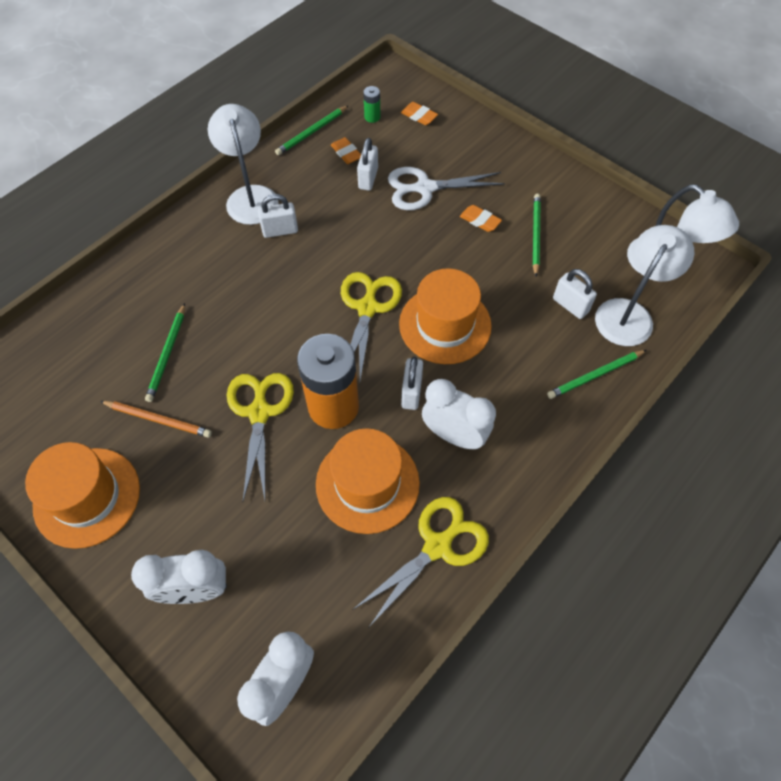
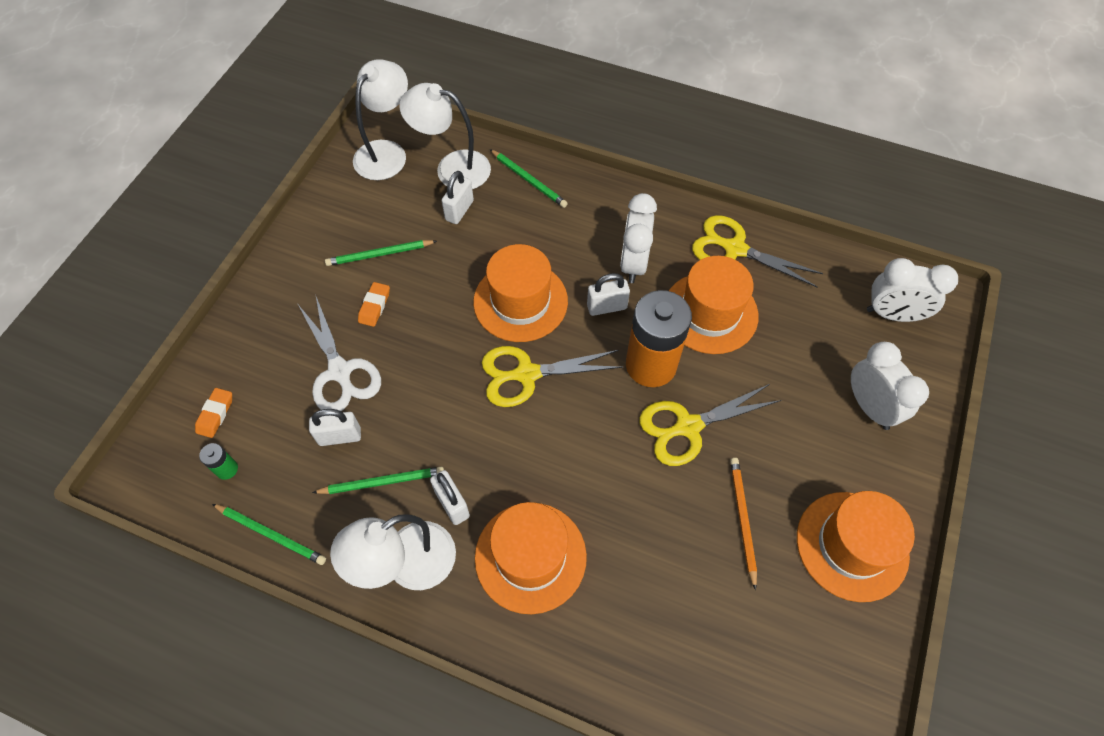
camera: 110 degrees left, 0 degrees up
green pencil [145,303,185,402] -> green pencil moved to [312,467,444,494]
orange eraser [331,137,361,164] -> none
none -> orange hat [475,502,587,614]

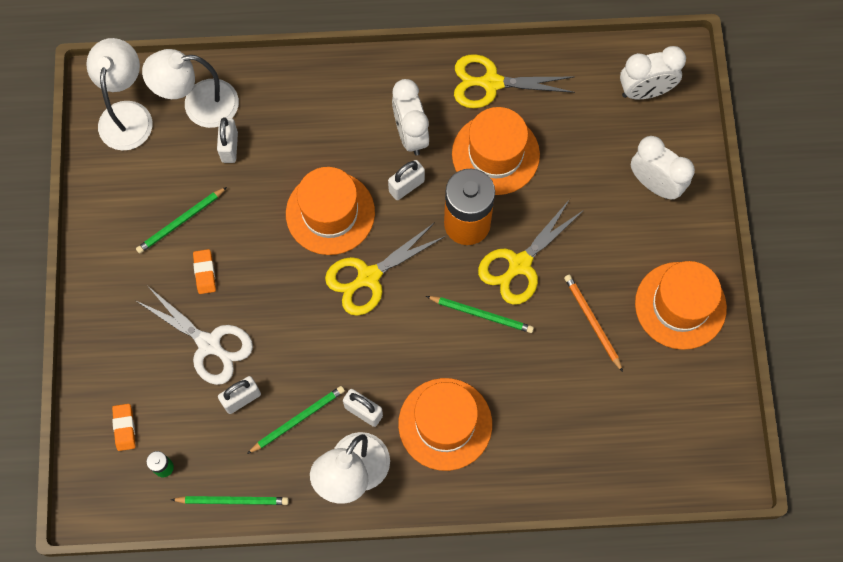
camera: 25 degrees left, 10 degrees up
green pencil [490,149,568,208] -> green pencil moved to [426,296,534,333]

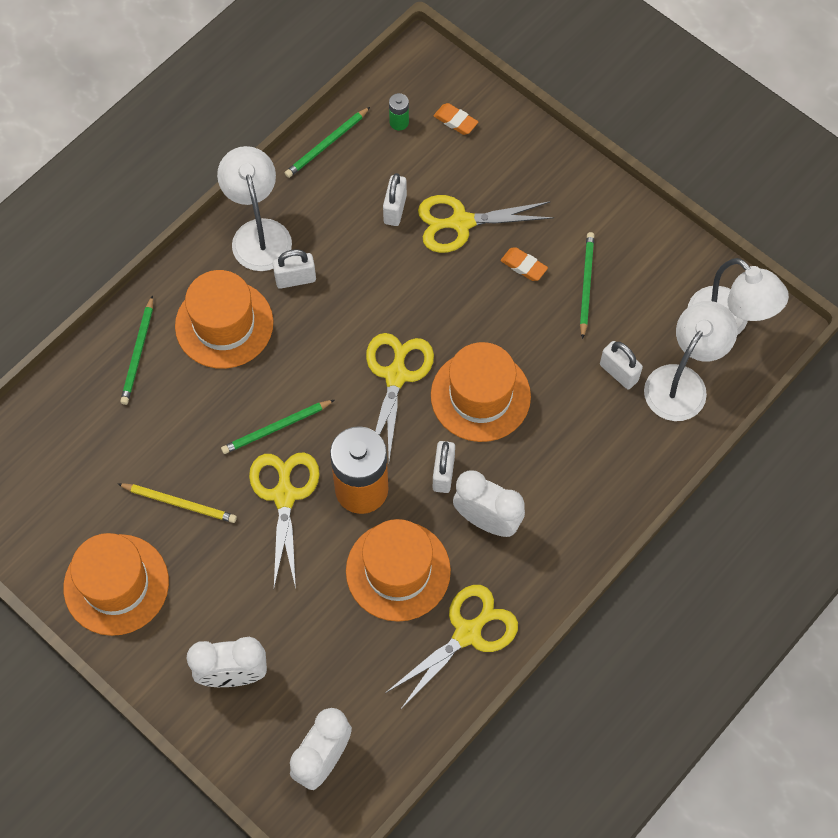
camera: 135 degrees right, 5 degrees down
white scissors [135,286,253,385] -> yellow scissors [418,195,554,253]
green pencil [247,386,345,454] -> green pencil moved to [120,295,153,405]
orange pencil [564,275,623,372] -> yellow pencil [118,483,237,523]

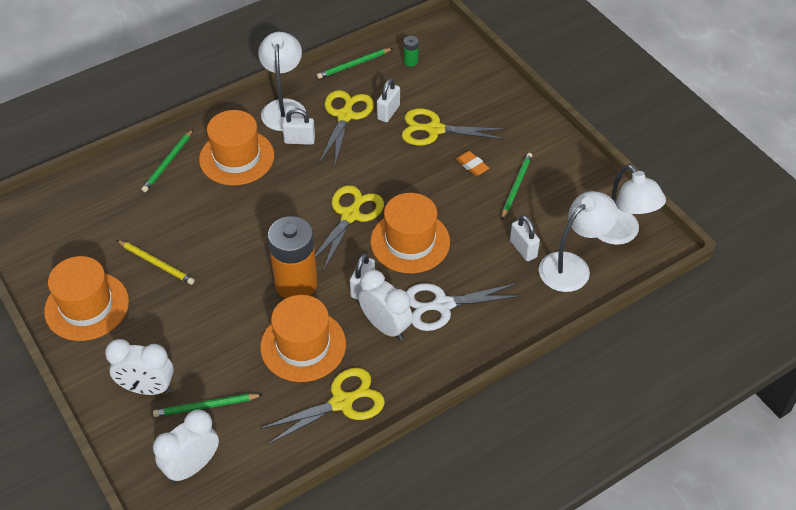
camera: 15 degrees right, 15 degrees down
green pencil [221,400,334,454] -> green pencil moved to [153,393,263,417]
yellow scissors [249,452,320,589] -> yellow scissors moved to [319,90,374,164]
orange eraser [434,103,478,135] -> none
none -> white scissors [406,283,522,331]

